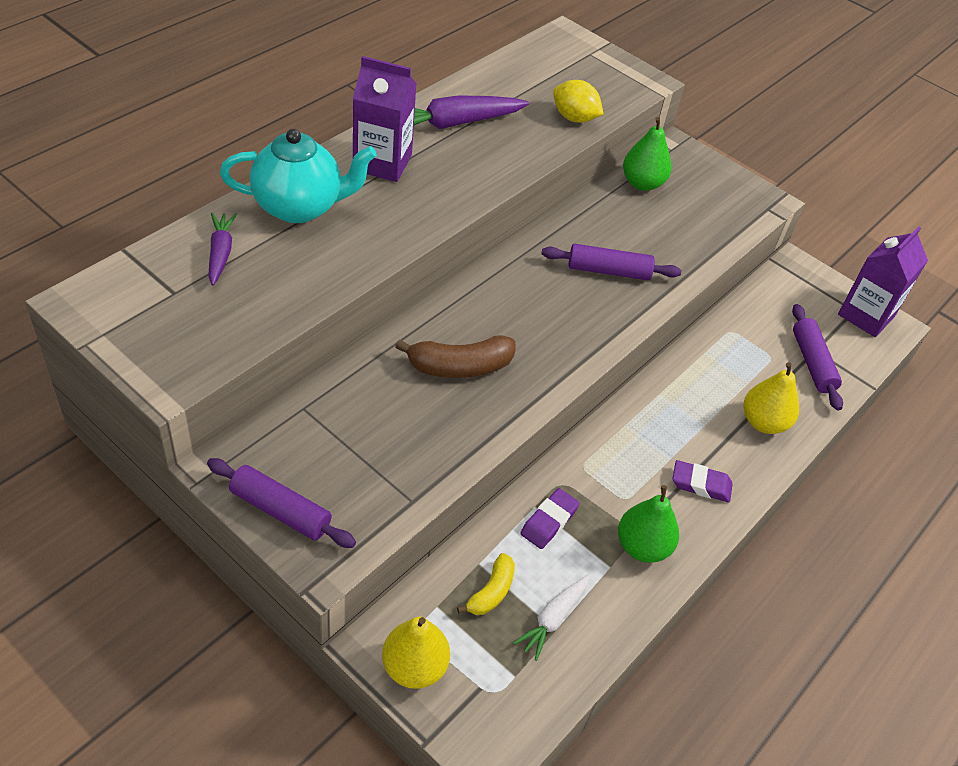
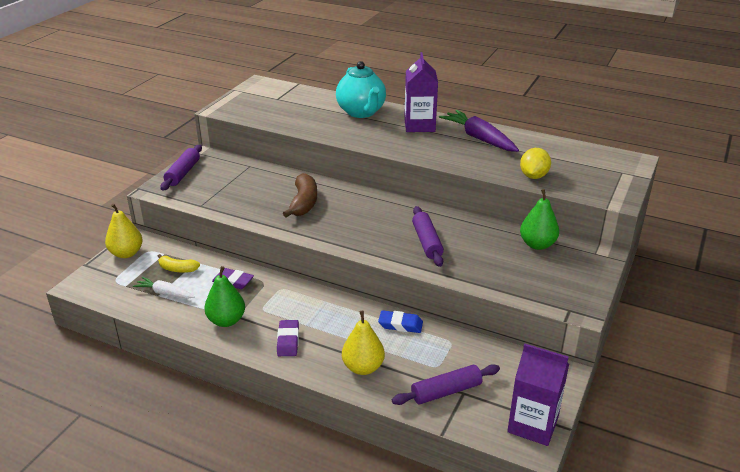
camera: 80 degrees right, 15 degrees down
purple carrot [208,213,237,286] -> none
brown banana [395,335,516,378] -> brown banana turned 150 degrees counterclockwise [283,173,317,217]
none -> blue eraser [378,310,423,333]

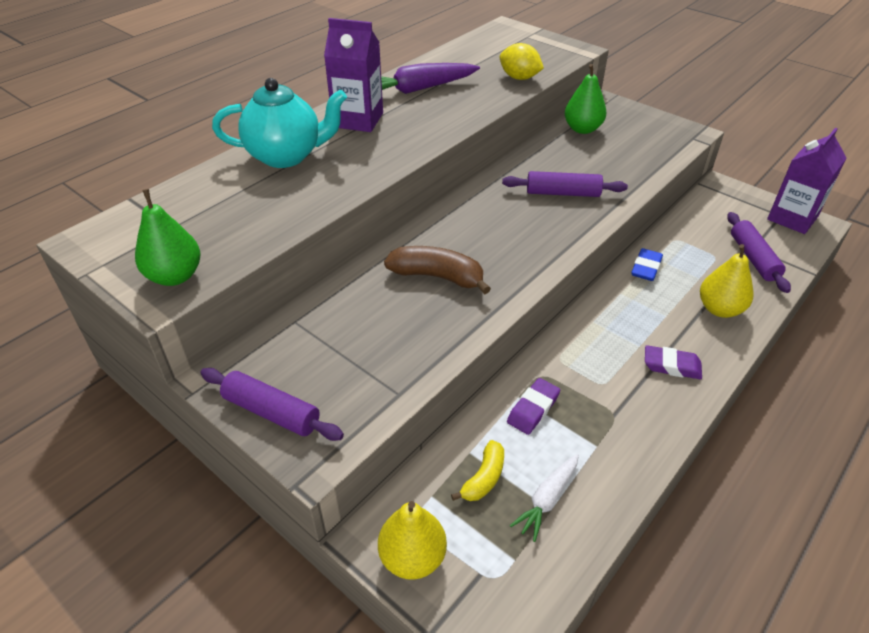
camera: 75 degrees left, 10 degrees up
green pear [204,266,245,327] -> green pear moved to [135,189,201,286]

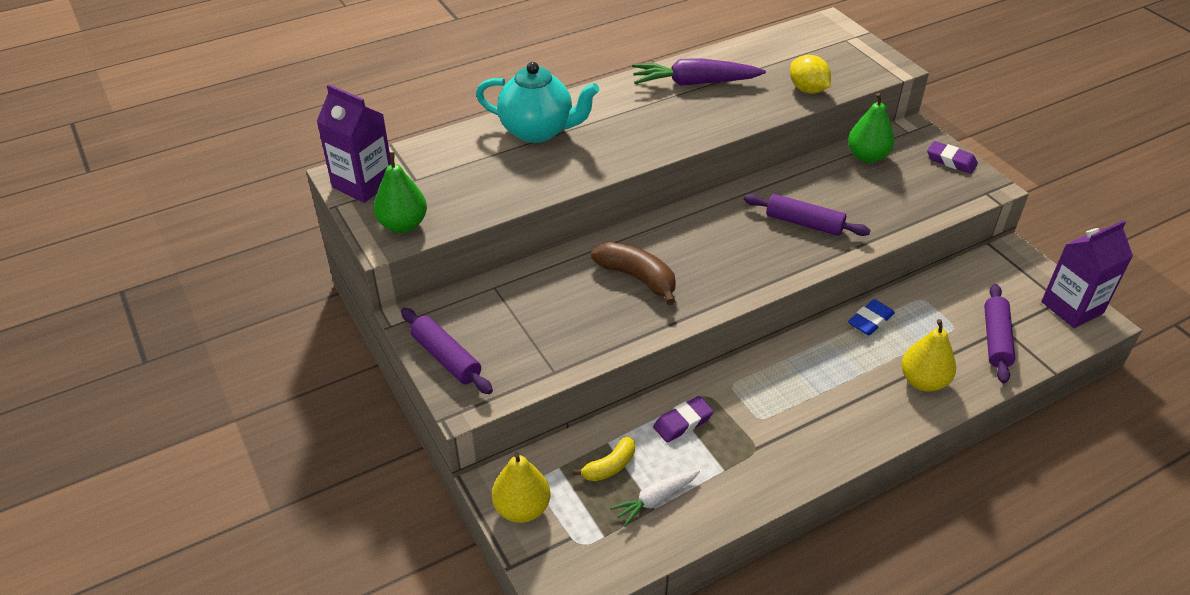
camera: 20 degrees right, 0 degrees up
purple carton [324,18,383,132] -> purple carton moved to [316,84,391,203]
purple eraser [645,345,702,379] -> purple eraser moved to [927,141,978,174]

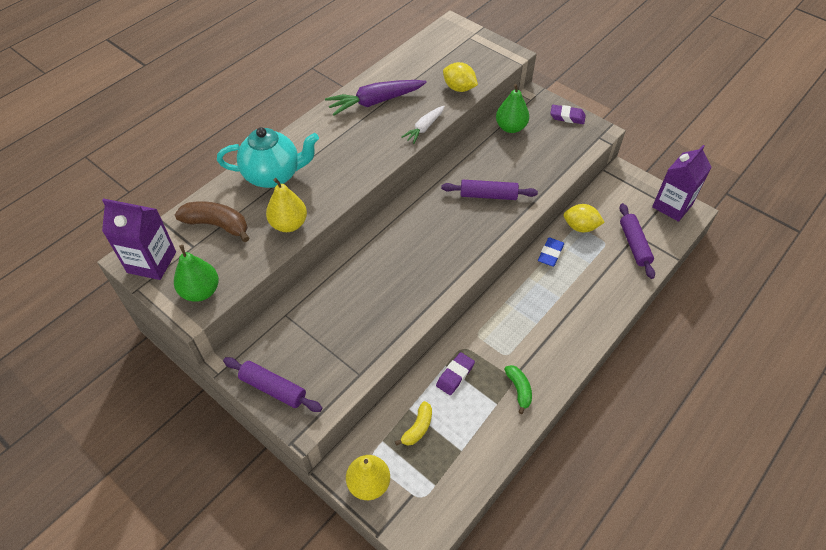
camera: 20 degrees left, 10 degrees up
brown banana [591,242,676,305] -> brown banana moved to [175,201,250,242]
white carrot [611,470,700,527] -> white carrot moved to [401,106,445,144]
yellow pear [901,319,956,392] -> yellow pear moved to [266,178,307,232]
none -> green banana [504,365,532,414]
none -> yellow lemon [563,204,605,232]

